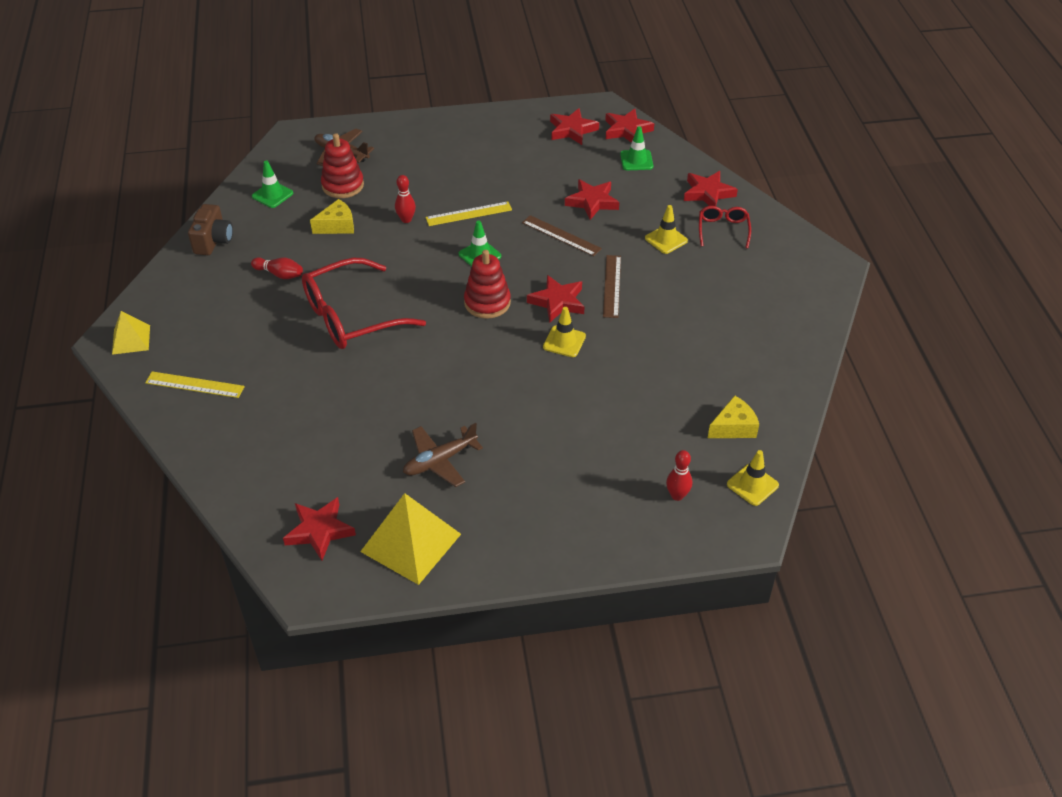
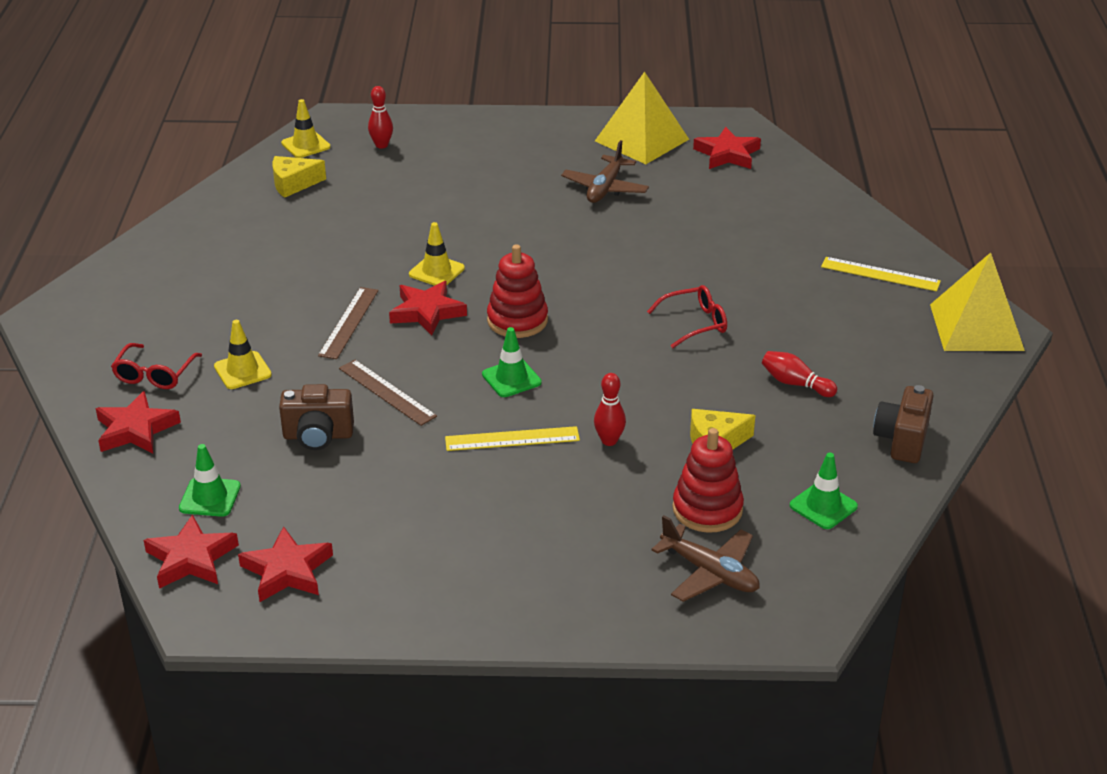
camera: 170 degrees left, 10 degrees down
yellow pyramid [112,311,150,355] -> yellow pyramid [930,252,1025,351], size x1.74
red glasses [302,258,426,349] -> red glasses [647,285,727,348], size x0.51
brown plane [403,423,483,487] -> brown plane turned 135 degrees clockwise [561,140,649,203]
red star [565,179,619,220] -> brown camera [279,384,354,450]

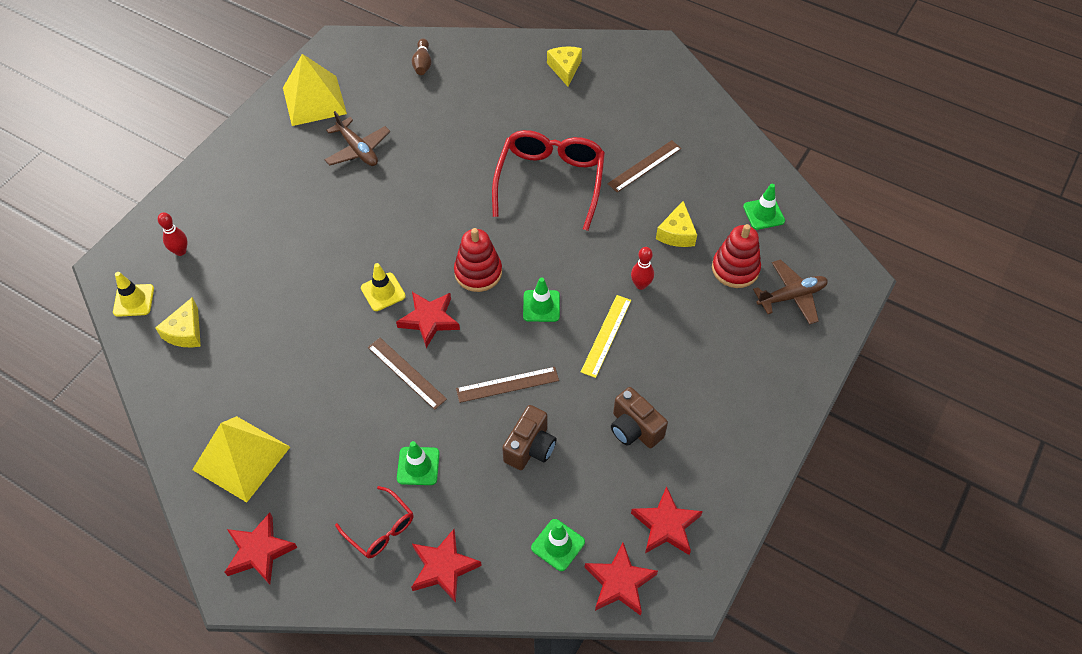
camera: 60 degrees left, 20 degrees up
yellow traffic cone [214,320,272,389] -> green traffic cone [397,441,440,485]
red glasses [647,285,727,348] -> red glasses [492,130,605,231], size x1.97
red star [693,127,761,169] -> red star moved to [225,512,298,585]
red bowling pin [762,351,837,397] -> brown ruler [607,140,682,192]
yellow ruler [821,257,941,291] -> yellow cheese [547,46,582,87]
brown camera [873,385,934,463] -> brown camera moved to [611,387,668,448]
yellow pyramid [930,252,1025,351] -> yellow pyramid moved to [192,416,290,502]
none -> brown bowling pin [412,39,432,75]

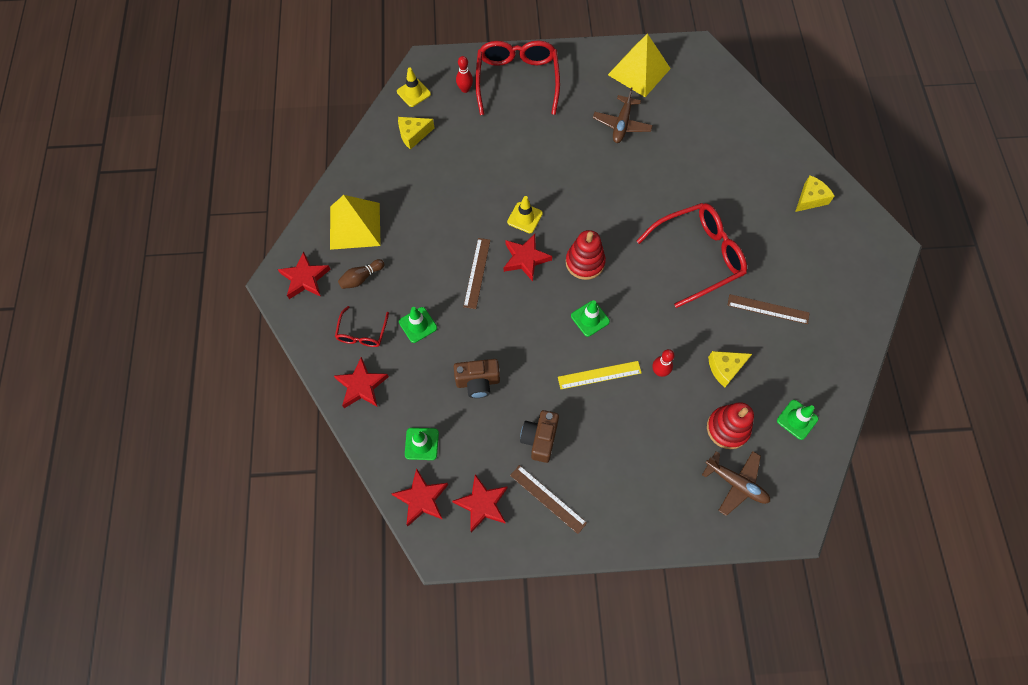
camera: 55 degrees right, 10 degrees up
brown bowling pin [412,39,432,75] -> brown bowling pin moved to [338,259,385,289]
brown ruler [456,367,559,403] -> brown ruler moved to [510,465,587,534]
none -> red glasses [475,41,560,115]

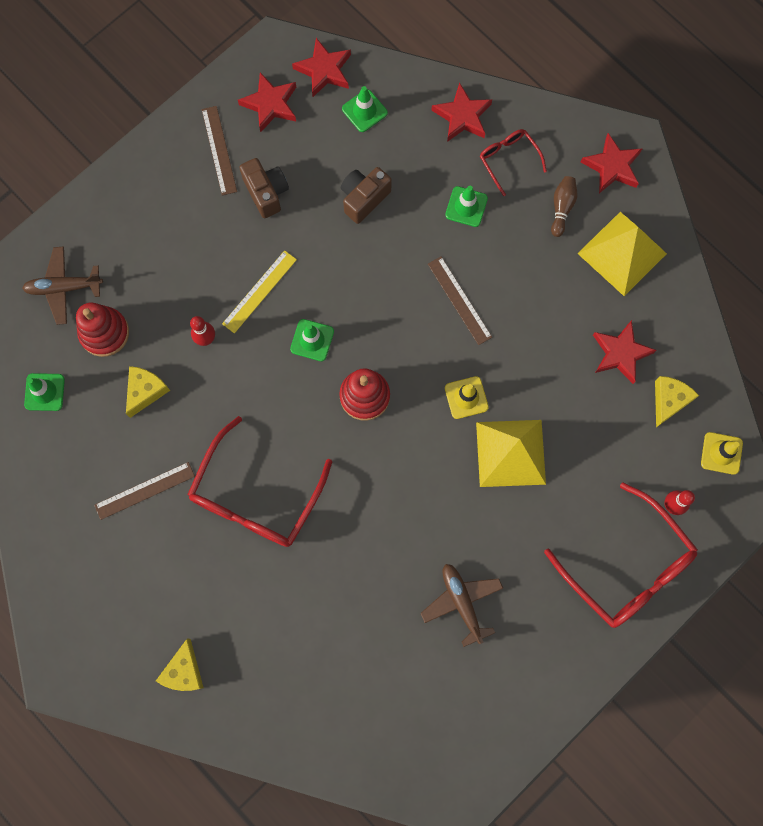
camera: 140 degrees right, 10 degrees up
red star [504,234,552,282] -> red star moved to [593,320,657,384]
brown ruler [510,465,587,534] -> brown ruler turned 75 degrees clockwise [202,106,237,195]
yellow pyramid [608,33,671,97] -> yellow pyramid moved to [476,420,546,487]

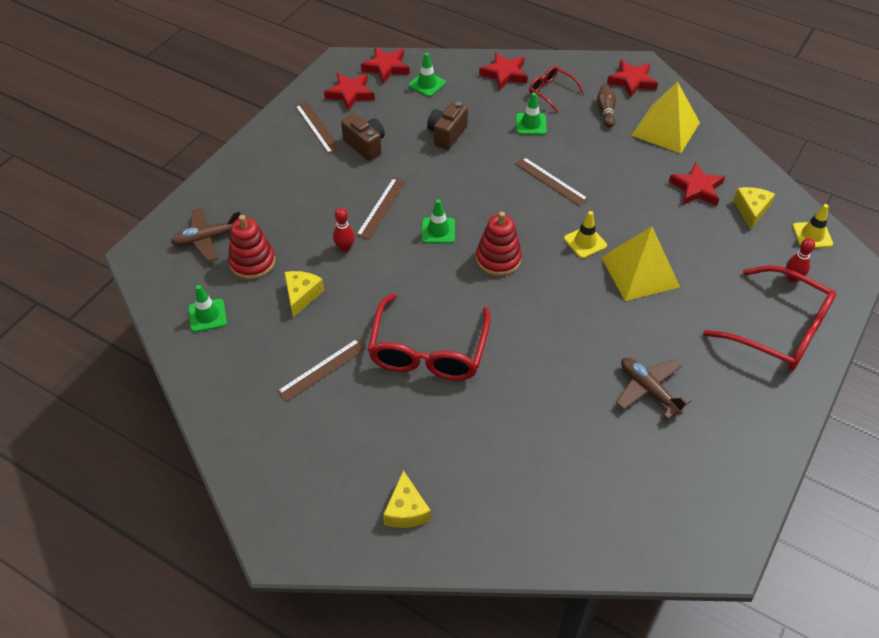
camera: 15 degrees left, 25 degrees down
yellow ruler [222,250,297,333] -> brown ruler [356,178,406,240]

